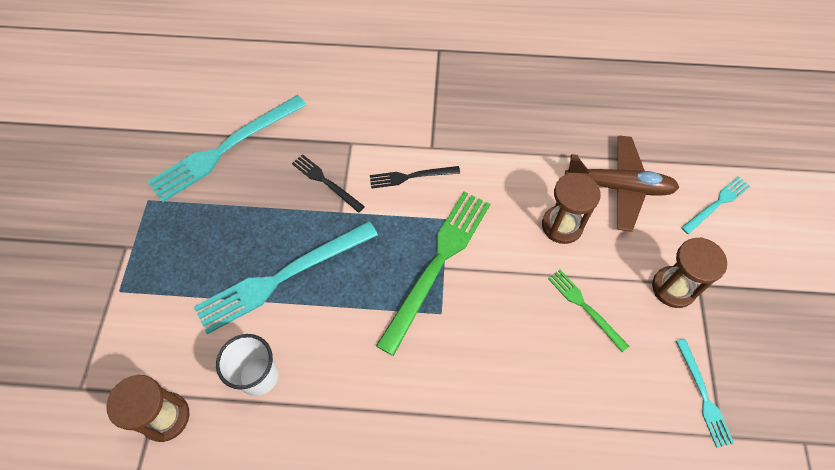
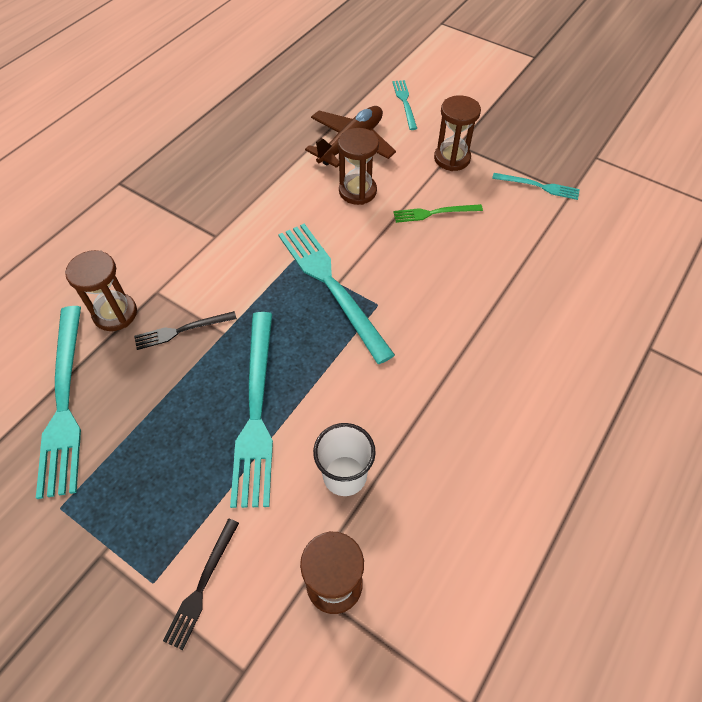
camera: 60 degrees left, 5 degrees down
black fork [370,166,460,189] -> black fork moved to [163,519,239,650]
green fork [376,192,490,356] -> turquoise fork [278,224,395,364]
none -> brown hourglass [65,250,137,331]

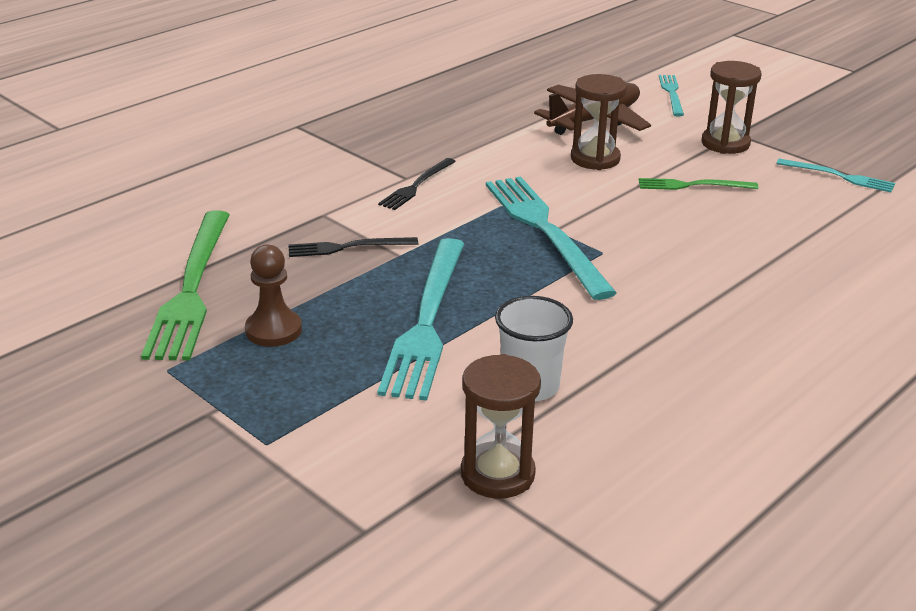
camera: 10 degrees right, 25 degrees down
turquoise fork [36,306,81,499] -> green fork [141,210,230,360]
brown hourglass [65,250,137,331] -> none
black fork [163,519,239,650] -> black fork moved to [378,158,456,210]
none -> brown pawn [245,245,302,347]

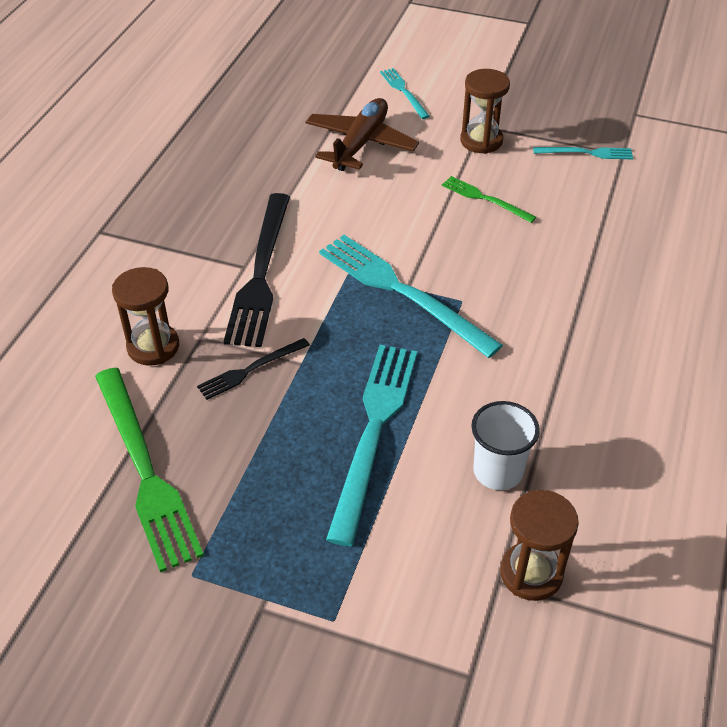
camera: 25 degrees left, 15 degrees up
brown pawn [245,245,302,347] -> none
turquoise fork [377,238,465,401] -> turquoise fork turned 150 degrees counterclockwise [326,345,417,546]
black fork [378,158,456,210] -> black fork [223,193,290,347], size x1.96
brown hourglass [571,74,627,170] -> brown hourglass moved to [112,267,179,366]
green fork [639,178,758,190] -> green fork turned 60 degrees clockwise [442,176,536,223]

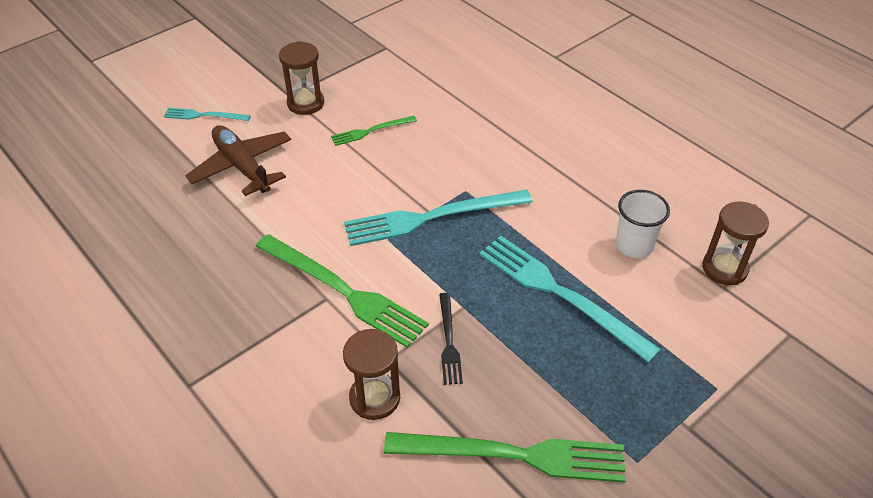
camera: 60 degrees left, 0 degrees up
black fork [223,193,290,347] -> green fork [256,234,429,348]
turquoise fork [533,147,633,159] -> none

